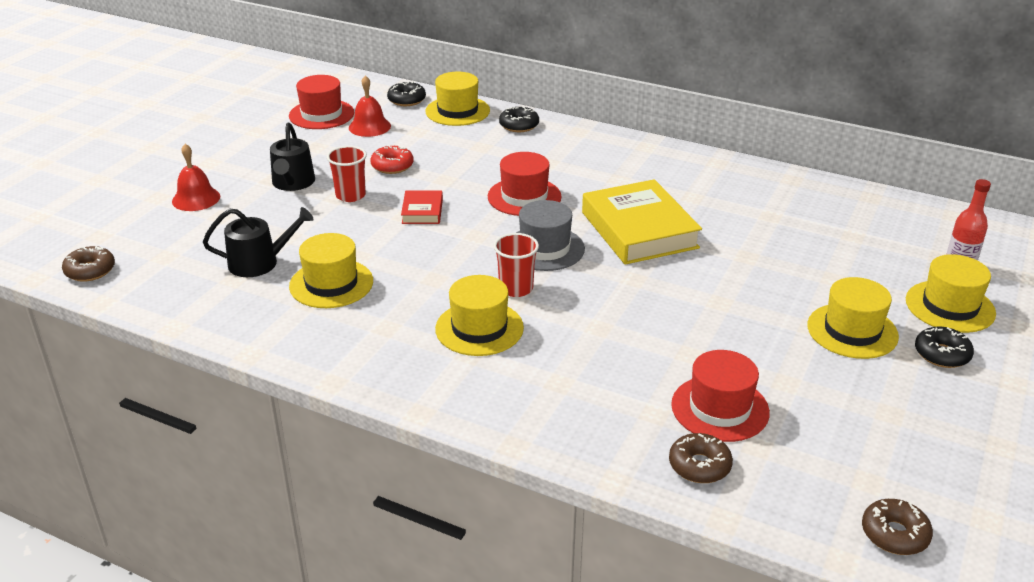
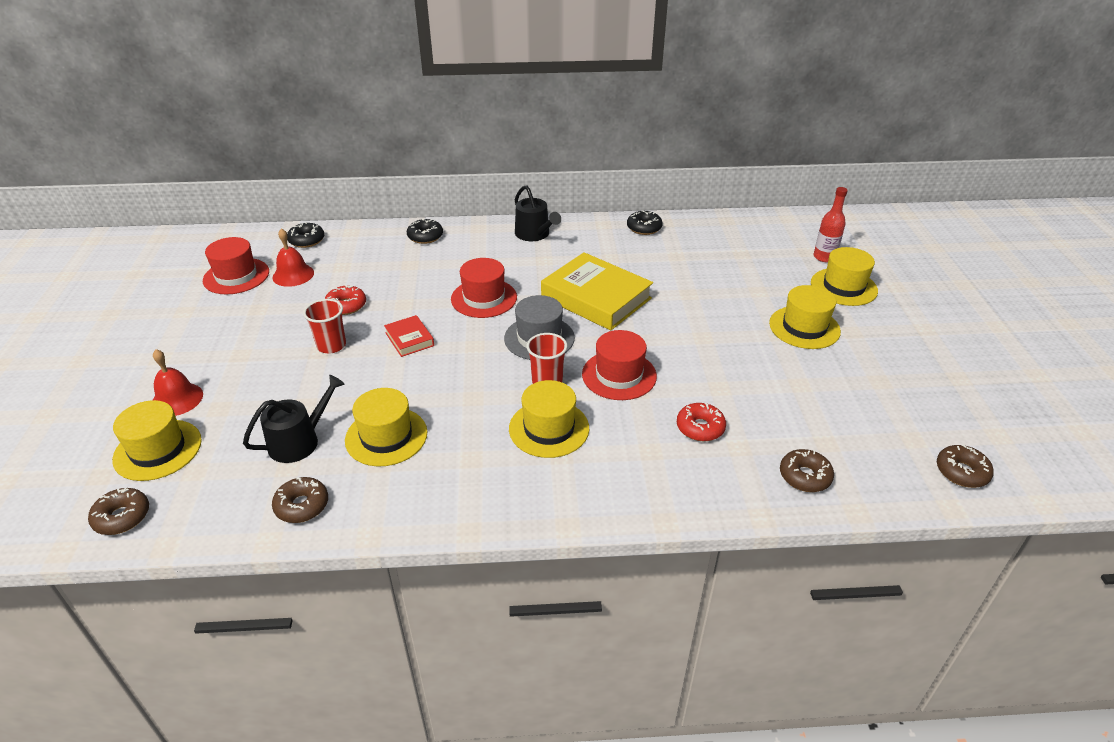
camera: 30 degrees left, 5 degrees up
black watering can [270,122,315,191] -> black watering can moved to [515,185,561,241]
yellow hat [425,72,490,126] -> yellow hat moved to [112,400,202,481]
red hat [671,350,770,442] -> red hat moved to [582,330,657,400]
black donut [915,326,974,368] -> black donut moved to [627,210,663,235]
none -> brown donut [272,477,328,523]
none -> red donut [677,403,726,441]

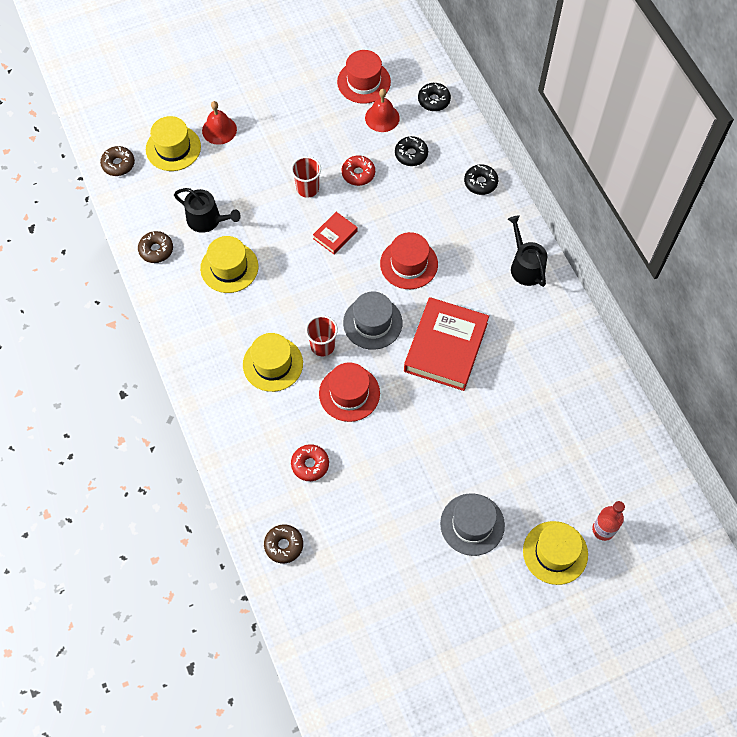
camera: 70 degrees right, 25 degrees up
black watering can [515,185,561,241] -> black watering can turned 120 degrees clockwise [508,215,547,287]
yellow book [541,252,653,331] -> red book [404,297,489,391]
black donut [627,210,663,235] -> black donut moved to [395,136,428,166]
yellow hat [769,285,841,349] -> grey hat [440,493,505,556]
brown donut [937,444,994,488] -> none

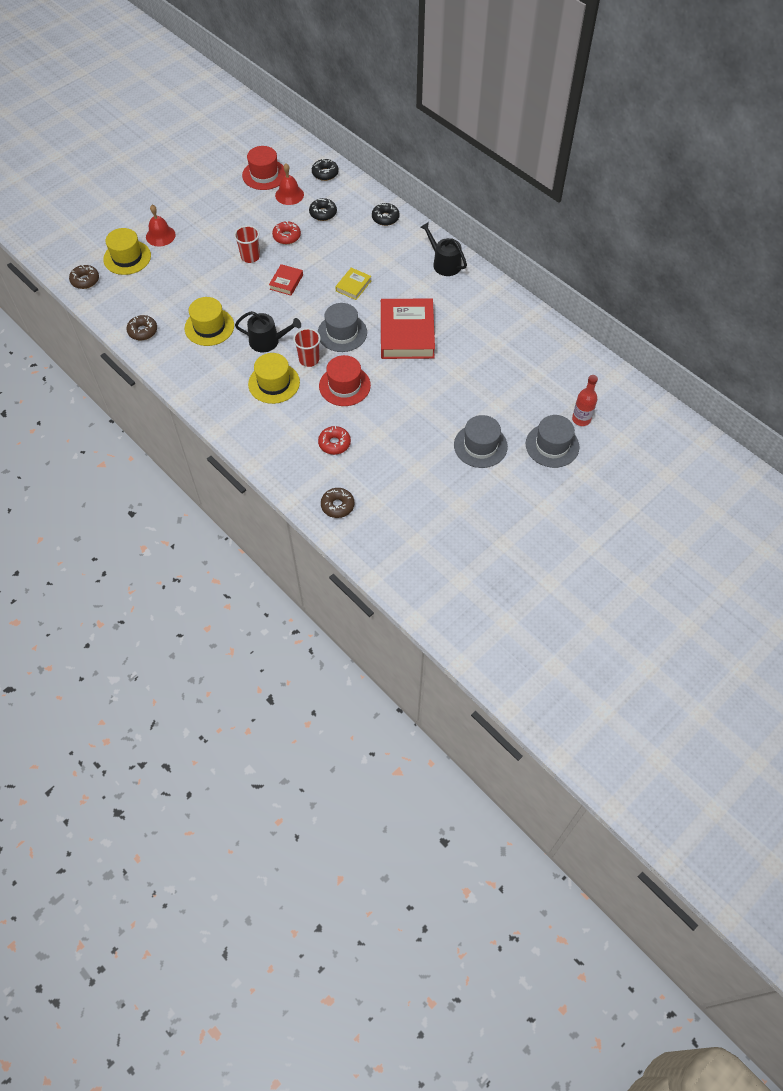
camera: 20 degrees left, 5 degrees down
black watering can [174,188,241,233] -> black watering can moved to [235,311,301,352]
red hat [380,232,438,289] -> yellow book [335,268,371,300]
yellow hat [523,521,588,585] -> grey hat [526,415,579,468]

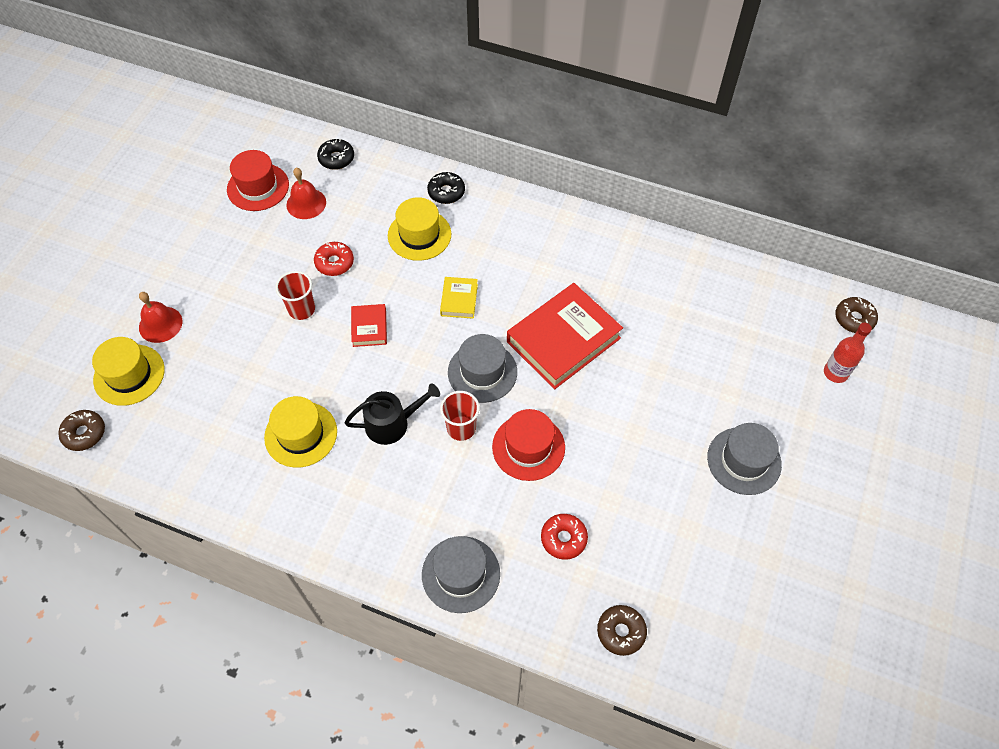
camera: 25 degrees left, 0 degrees up
brown donut [126,315,157,340] -> brown donut moved to [835,297,878,333]
yellow hat [248,353,300,404] -> yellow hat moved to [388,197,451,261]
black donut [309,198,337,221] -> none
red book [381,298,435,359] -> red book turned 75 degrees clockwise [507,283,623,389]
black watering can [420,222,467,276] -> none
grey hat [526,415,579,468] -> grey hat moved to [422,536,500,613]

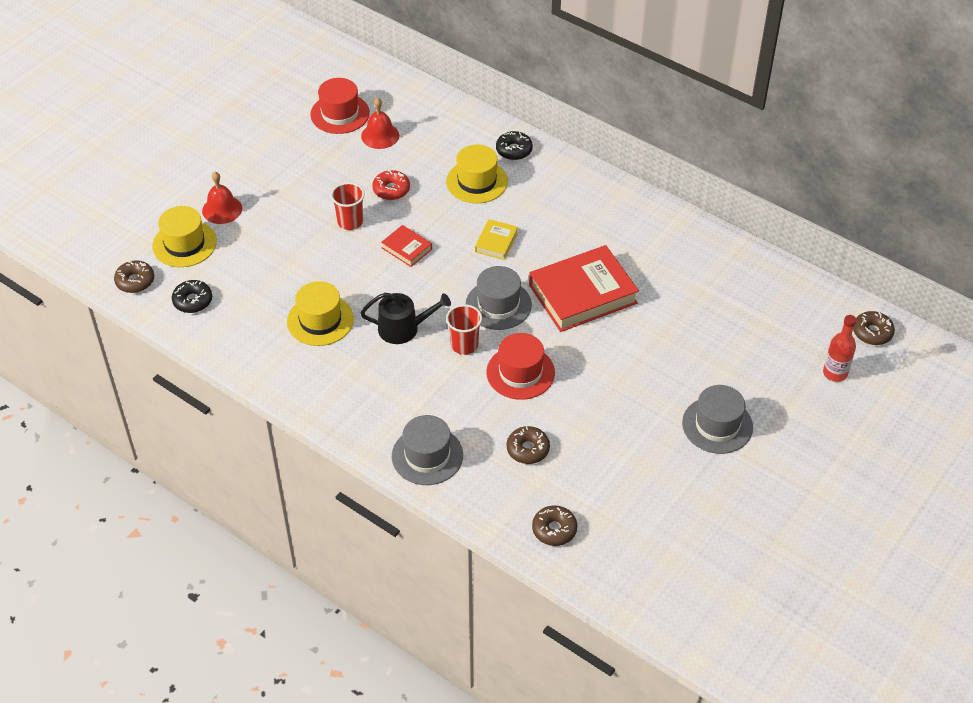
camera: 15 degrees right, 10 degrees down
black donut [317,139,354,170] -> black donut moved to [172,280,212,313]
red book [351,304,387,347] -> red book turned 60 degrees counterclockwise [381,225,432,267]
red donut [541,514,588,560] -> brown donut [507,426,550,464]

